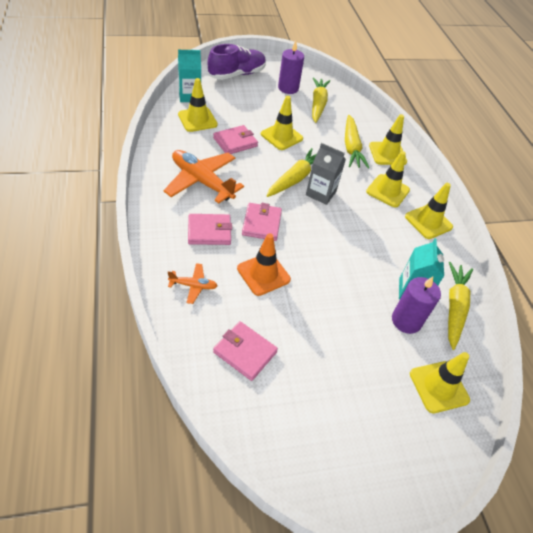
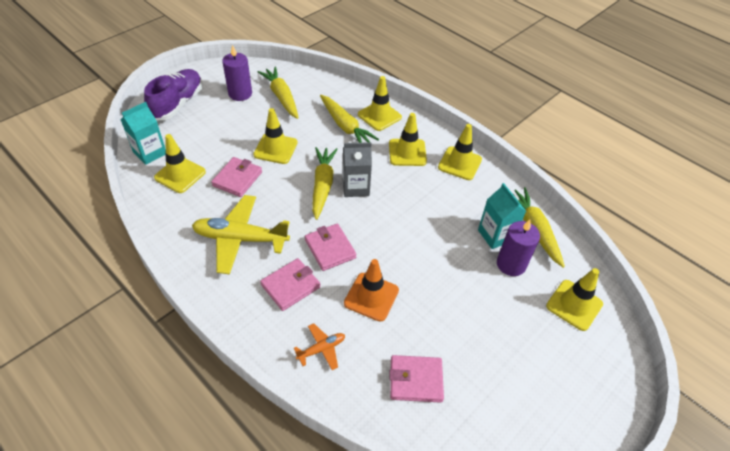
camera: 30 degrees left, 0 degrees up
orange plane [163,150,244,204] -> yellow plane [192,195,290,275]

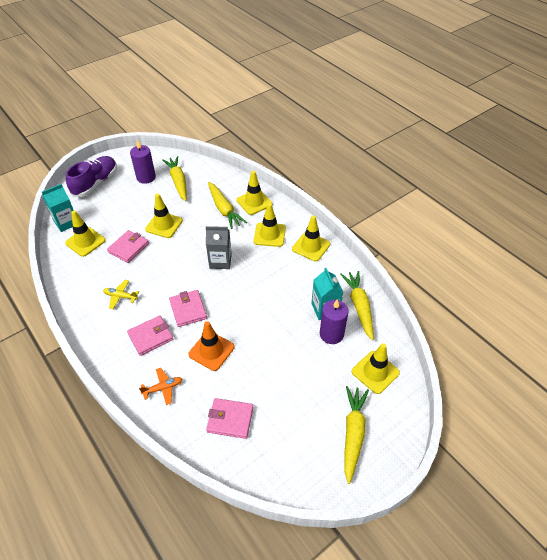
camera: 10 degrees right, 0 degrees up
yellow plane [192,195,290,275] -> yellow plane [103,280,139,309], size x0.48
yellow carrot [312,147,338,220] -> yellow carrot moved to [344,386,369,484]

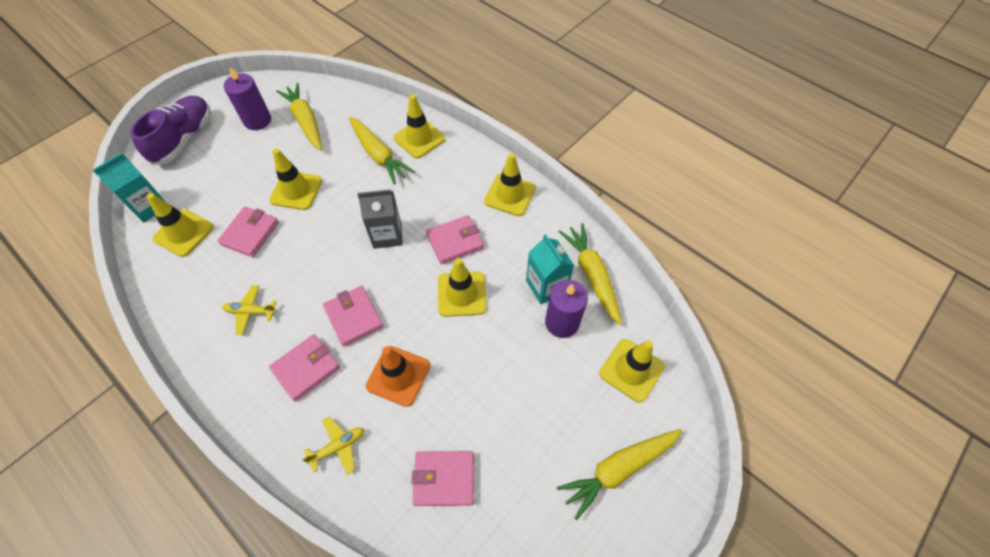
camera: 10 degrees left, 10 degrees up
orange plane [139,368,182,405] -> yellow plane [302,417,364,475]
yellow traffic cone [254,203,286,247] -> yellow traffic cone moved to [438,258,487,317]
yellow carrot [344,386,369,484] -> yellow carrot turned 120 degrees counterclockwise [557,429,682,520]
none -> pink wallet [426,215,484,264]

